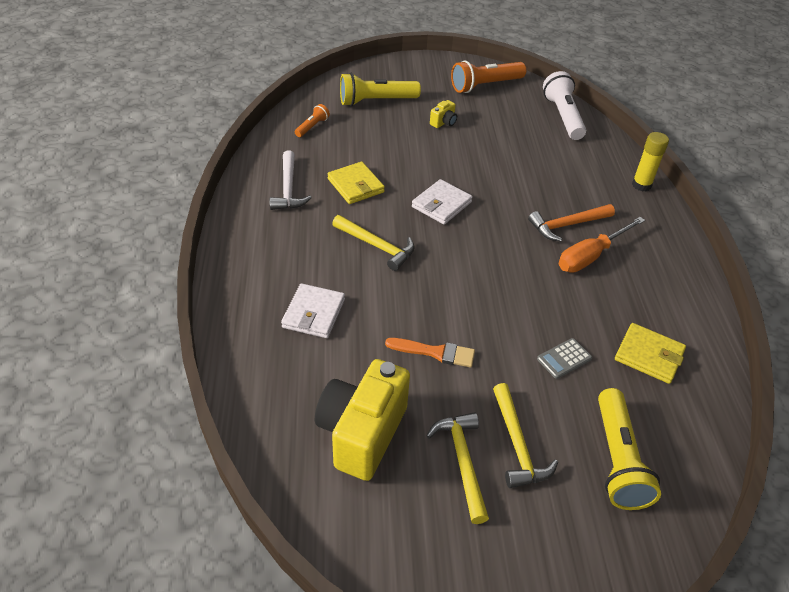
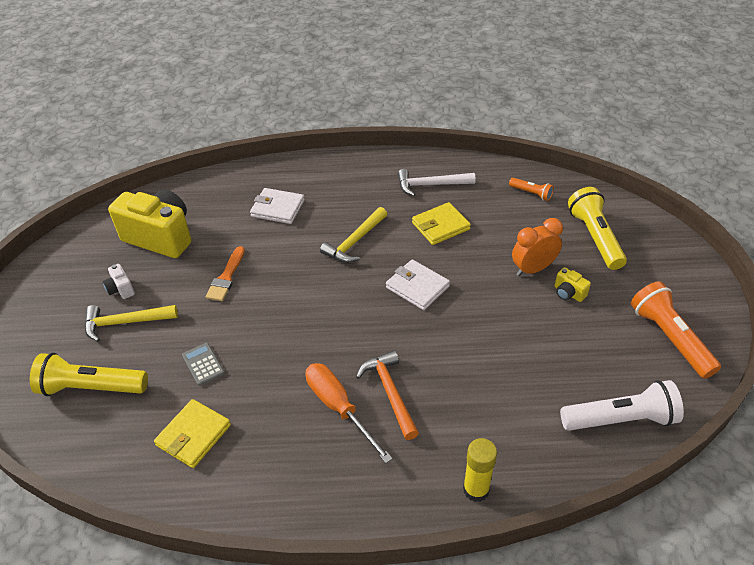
camera: 95 degrees right, 0 degrees up
yellow hammer [426,412,489,524] -> white camera [103,264,135,299]
none -> orange clock [512,218,563,276]

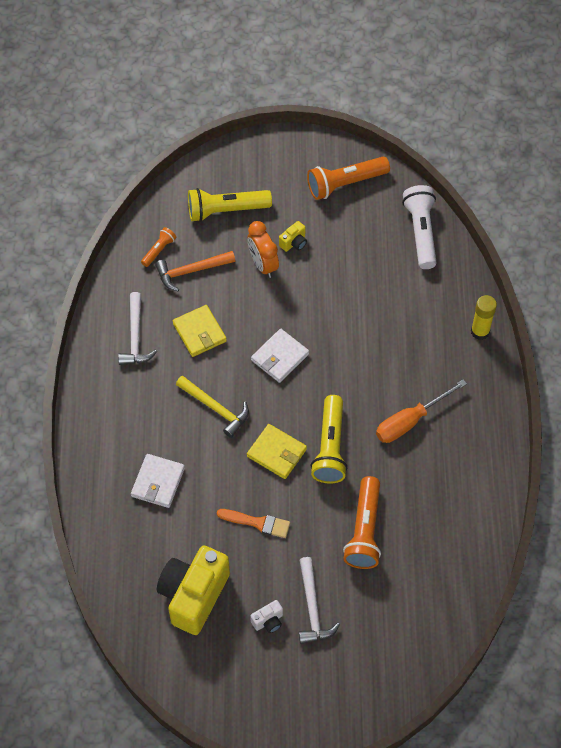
camera: 90 degrees left, 15 degrees up
yellow flashlight [30,353,148,396] -> yellow flashlight moved to [310,395,347,484]
yellow hammer [85,305,178,341] -> white hammer [299,557,340,644]
yellow wallet [154,399,231,468] -> yellow wallet moved to [247,424,307,479]
grey calculator [182,343,225,386] -> orange flashlight [343,476,381,569]
orange hammer [356,350,419,440] -> orange hammer moved to [155,251,235,291]

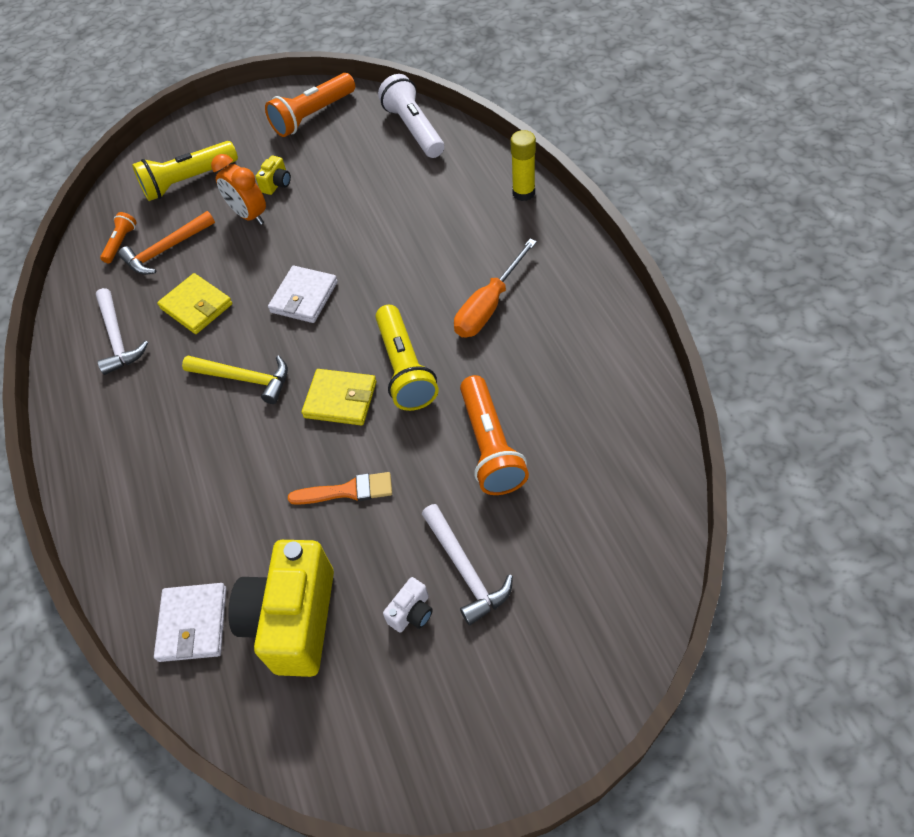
camera: 15 degrees left, 5 degrees down
white wallet [131,454,185,508] -> white wallet moved to [154,583,227,662]

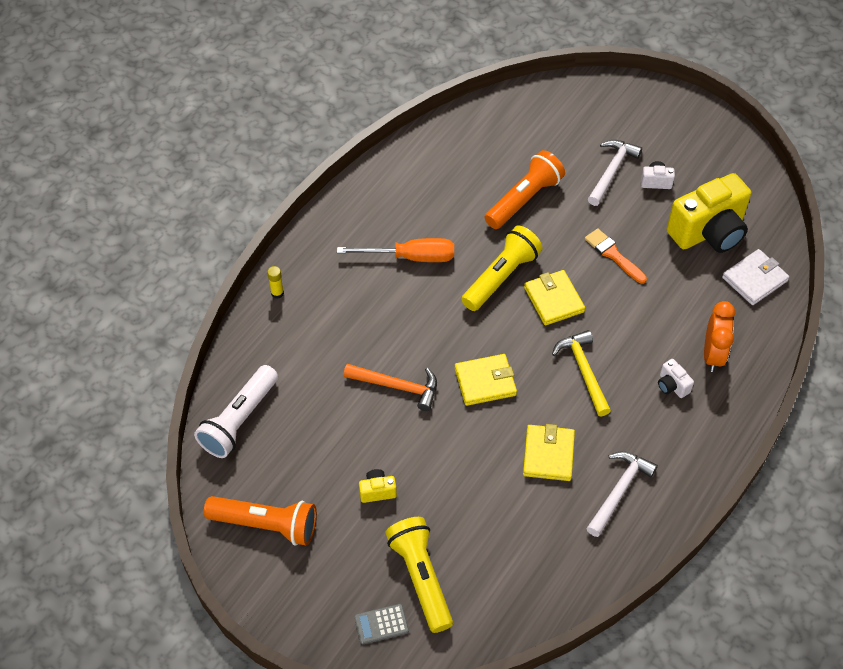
camera: 130 degrees left, 0 degrees up
orange flashlight [100,212,137,263] -> none
orange hammer [118,211,215,275] -> orange hammer moved to [343,364,437,411]
yellow flashlight [132,141,238,201] -> yellow flashlight turned 135 degrees counterclockwise [385,517,453,633]
orange clock [211,154,266,225] -> orange clock moved to [704,301,735,372]
white wallet [268,266,338,323] -> yellow wallet [455,354,517,406]
yellow glue stick [510,130,536,201] -> yellow glue stick [267,266,284,298], size x0.60
none -> grey calculator [354,604,409,644]
none -> white camera [658,359,694,398]

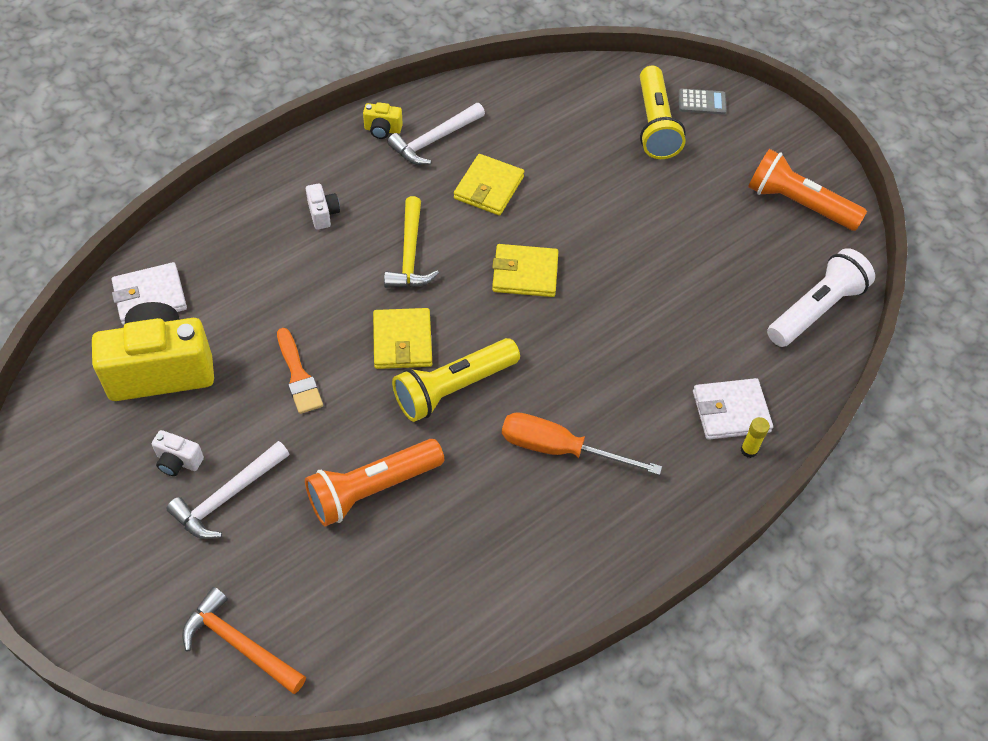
camera: 165 degrees left, 0 degrees up
orange hammer [343,364,437,411] -> orange hammer moved to [182,587,306,694]
yellow camera [359,469,397,503] -> yellow camera moved to [363,102,403,139]
orange clock [704,301,735,372] -> none
none -> white wallet [693,378,773,440]

